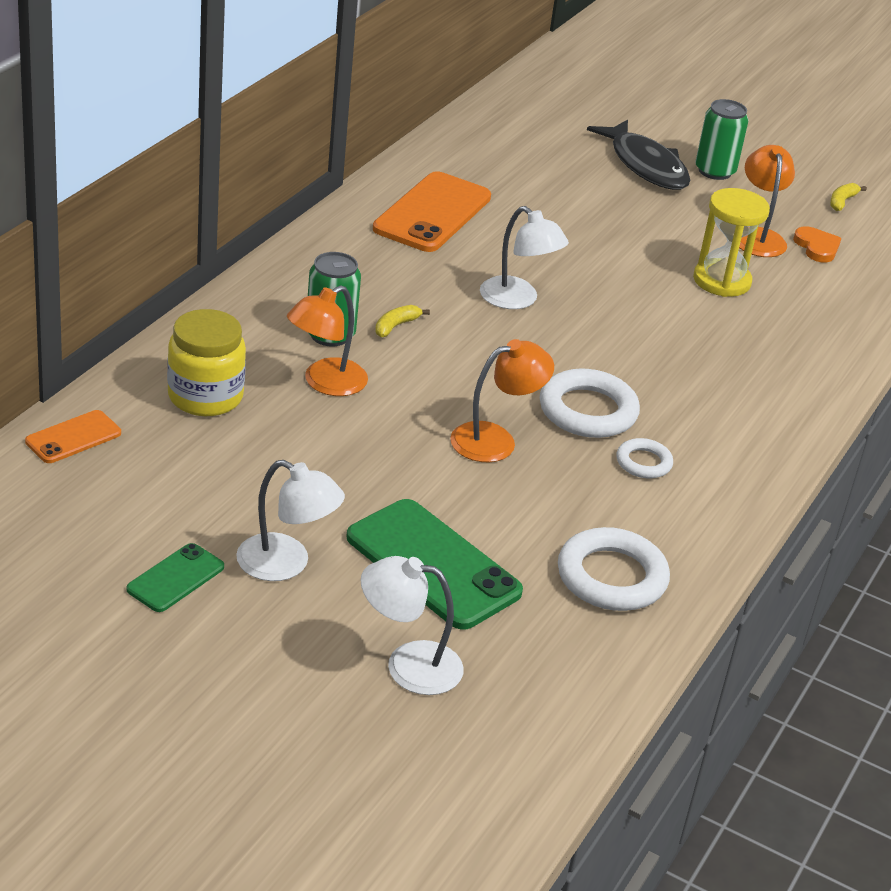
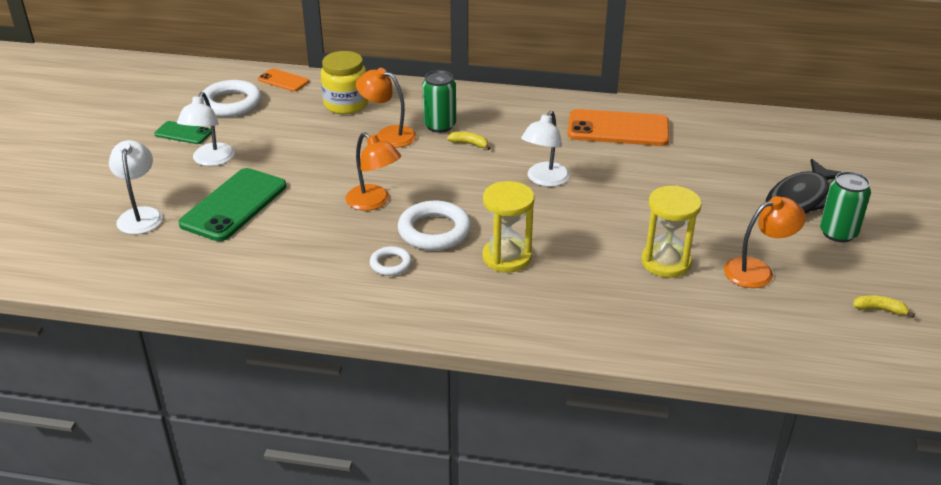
camera: 75 degrees right, 0 degrees up
white ring [558,527,670,611] -> white ring moved to [203,80,262,117]
orange heart [793,226,841,262] -> none
none -> yellow hourglass [482,181,535,273]

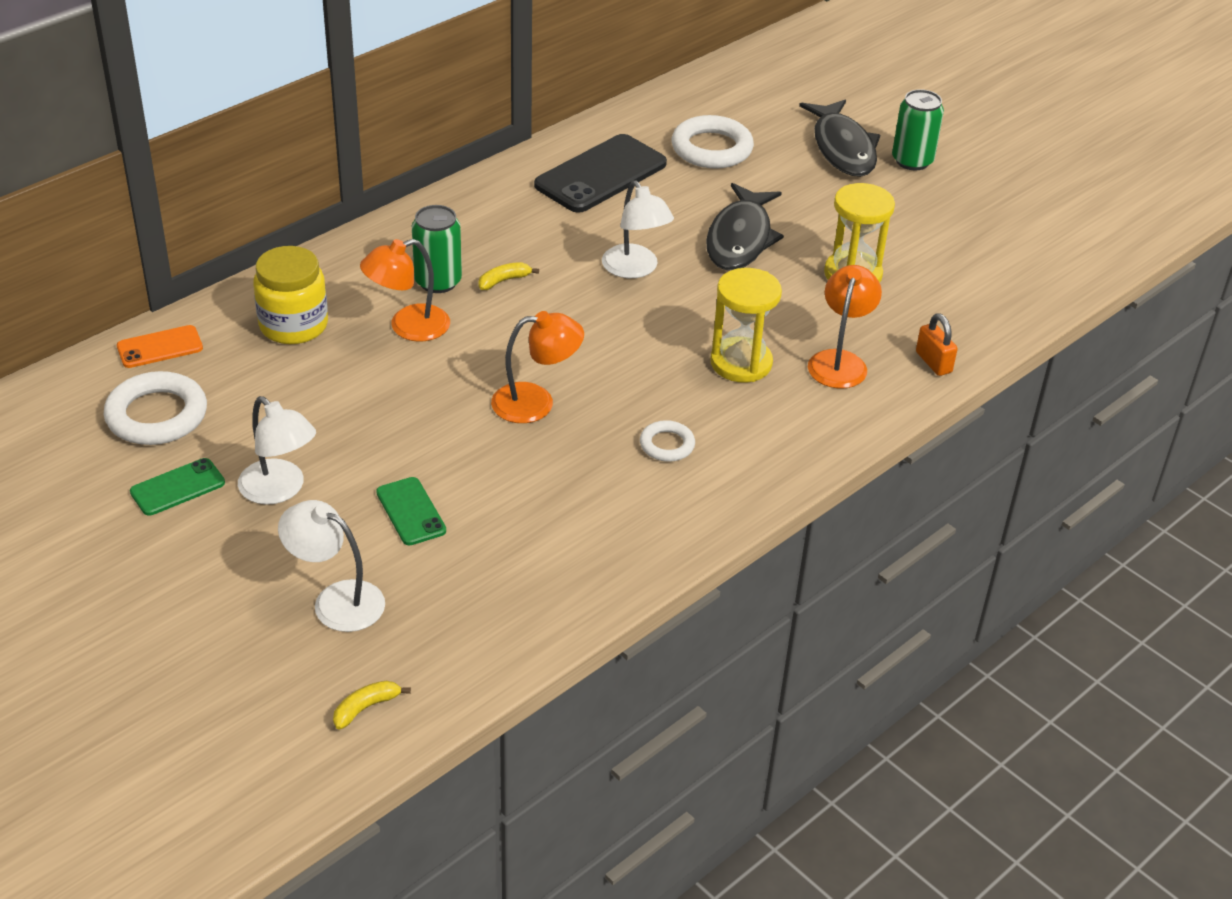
camera: 55 degrees left, 5 degrees up
green phone [179,168,286,241] -> green phone [376,477,446,545], size x0.53
white ring [398,201,471,251] -> white ring moved to [672,115,754,169]
orange phone [568,109,669,146] -> black phone [534,134,667,213]
orange lamp [724,196,806,288] -> orange lamp moved to [808,265,882,389]
yellow banana [853,295,915,318] -> yellow banana moved to [333,681,411,730]
none -> black fish [706,183,784,270]
none -> orange padlock [916,313,958,376]

